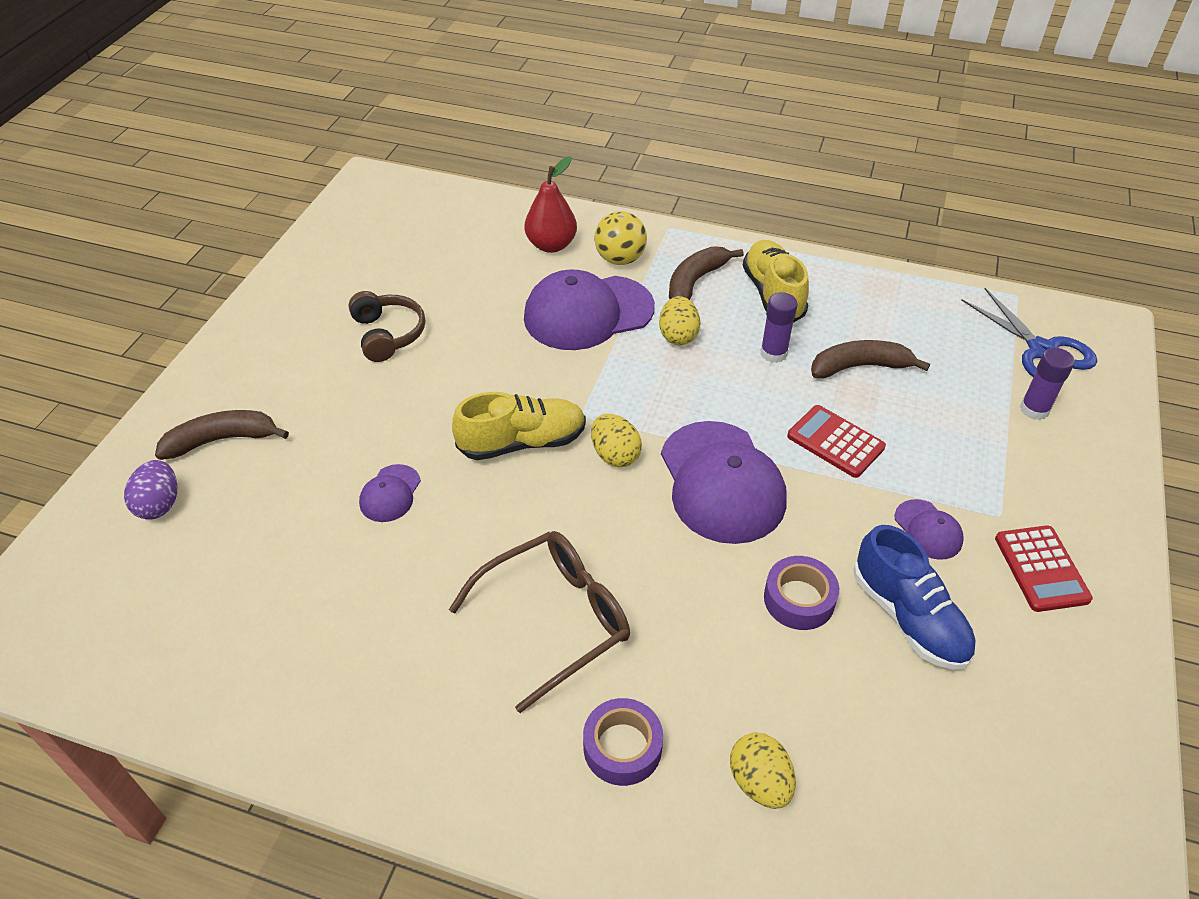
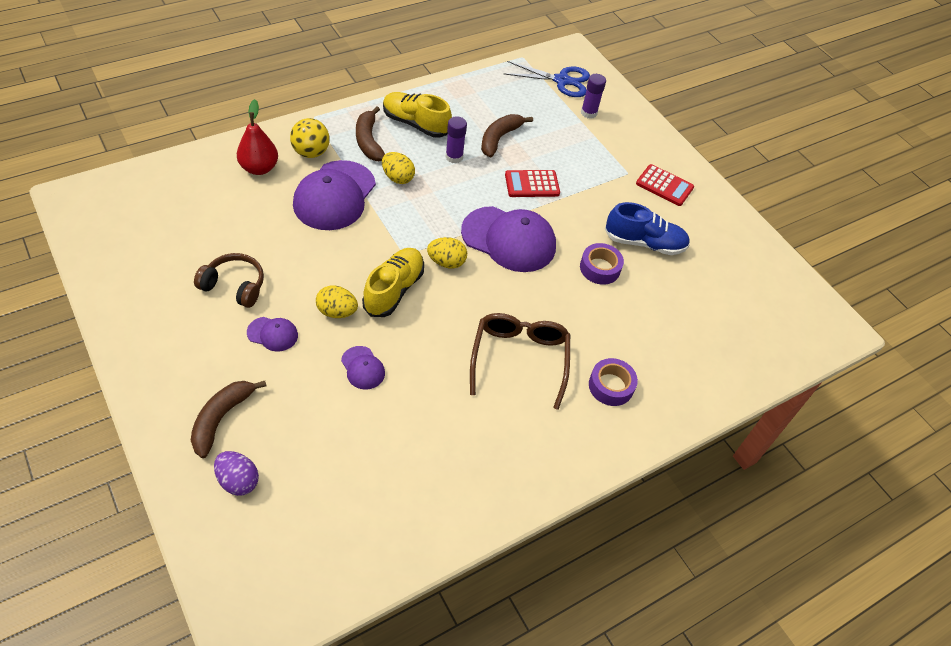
camera: 55 degrees left, 5 degrees up
yellow egg [730,732,796,809] -> yellow egg moved to [316,285,358,318]
purple cap [895,499,964,560] -> purple cap moved to [247,317,298,352]

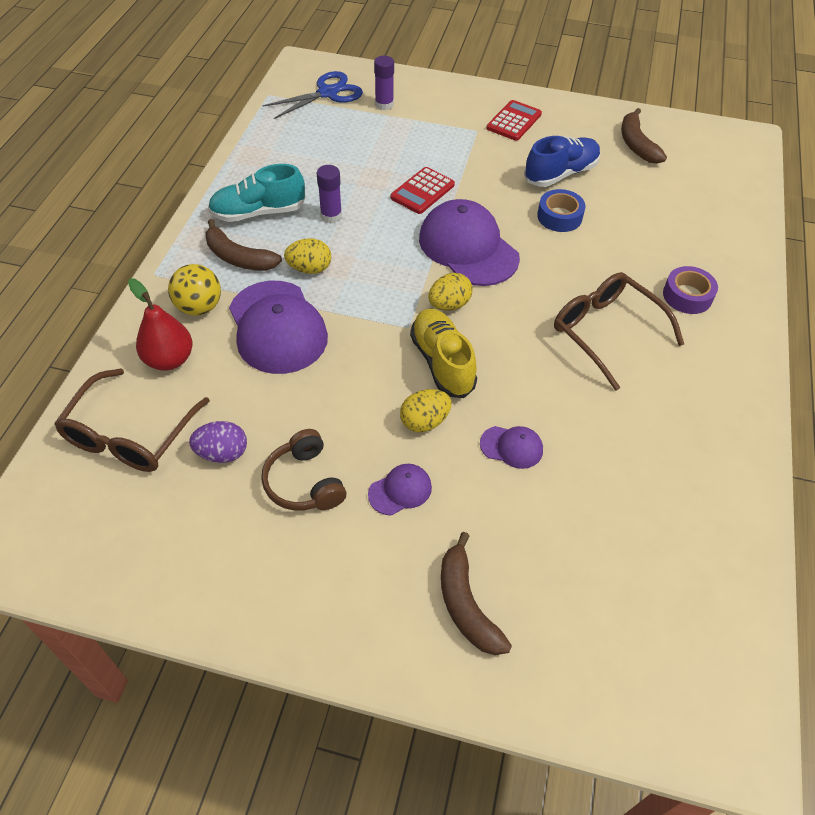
camera: 40 degrees left, 0 degrees up
brown headphones [194,253,264,308] -> brown headphones turned 90 degrees counterclockwise [261,429,346,511]
purple egg [214,451,259,496] -> purple egg moved to [189,421,247,463]
yellow shoe [383,92,452,138] -> turquoise shoe [208,164,306,222]
purple cap [461,206,556,272] -> purple cap turned 105 degrees counterclockwise [419,199,520,286]
brown banana [481,114,533,157] -> brown banana moved to [621,108,667,164]
purple tape [580,243,624,285] -> blue tape [537,189,585,232]
red calculator [636,164,694,206] -> red calculator turned 45 degrees counterclockwise [487,100,542,141]
none -> brown glasses [54,369,210,472]

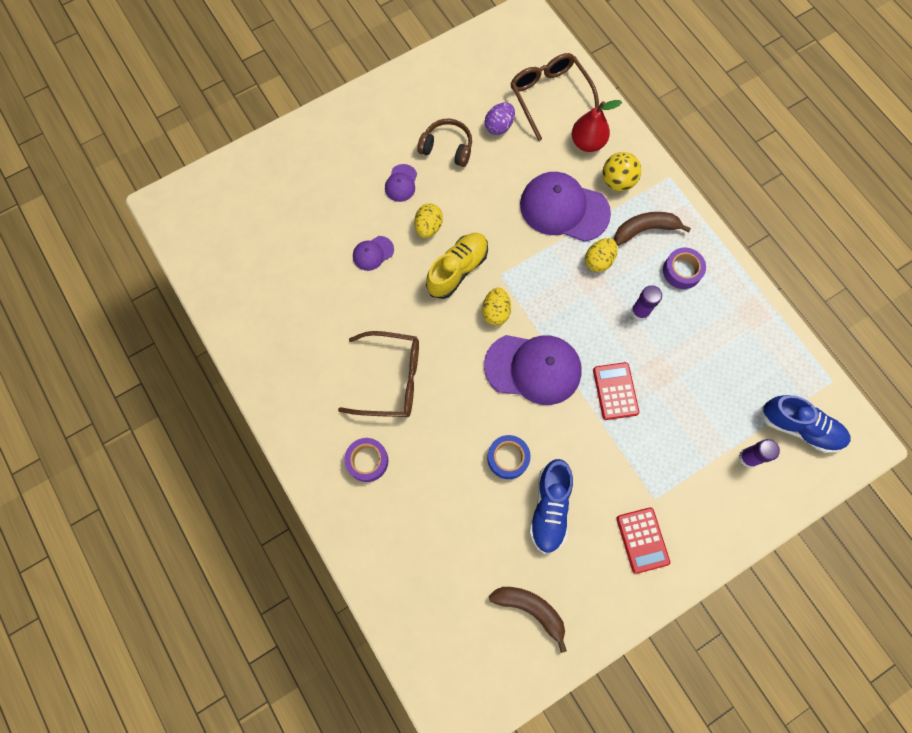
camera: 135 degrees right, 20 degrees up
turquoise shoe [208,164,306,222] -> purple tape [663,248,706,289]
blue scissors [262,71,363,119] -> blue shoe [762,395,850,453]
yellow shoe [410,309,477,398] -> yellow shoe turned 75 degrees counterclockwise [426,233,488,299]
brown banana [441,532,512,655] -> none

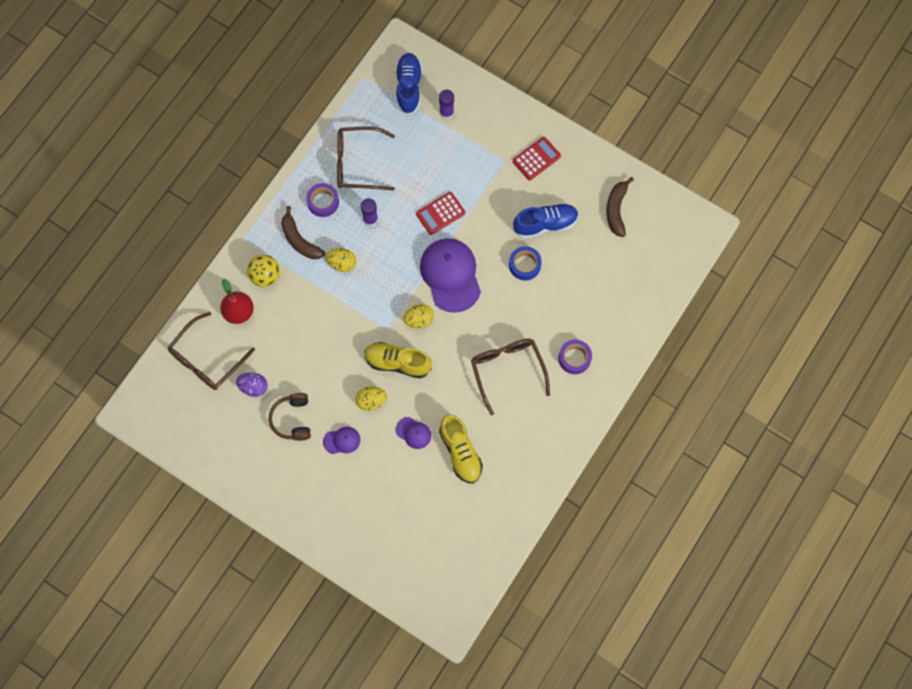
camera: 115 degrees left, 0 degrees up
purple cap [520,172,611,242] -> none
none -> brown glasses [337,126,395,191]
none -> yellow shoe [439,414,483,483]

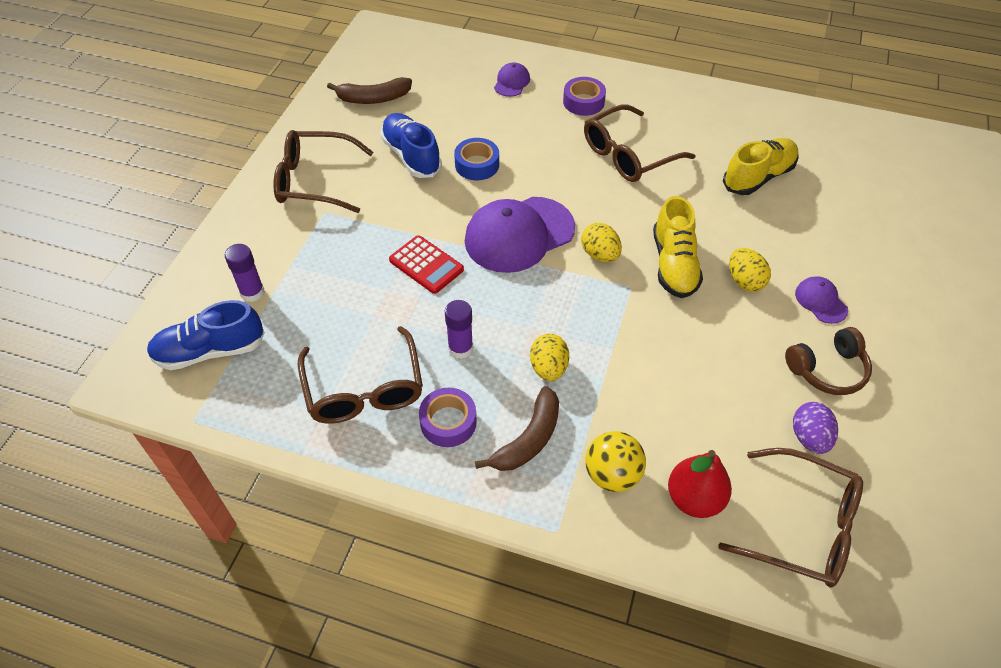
camera: 105 degrees left, 20 degrees down
purple cap [396,417,431,449] -> purple cap moved to [494,62,530,97]
red calculator [513,137,561,180] -> brown glasses [273,130,373,213]

